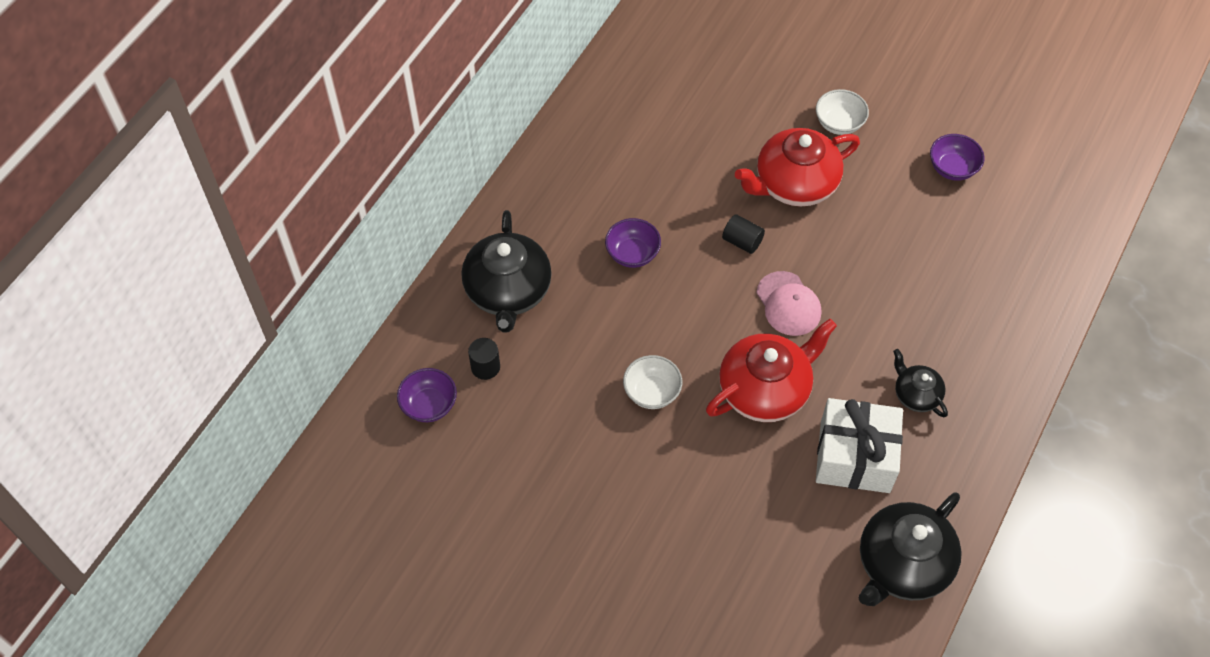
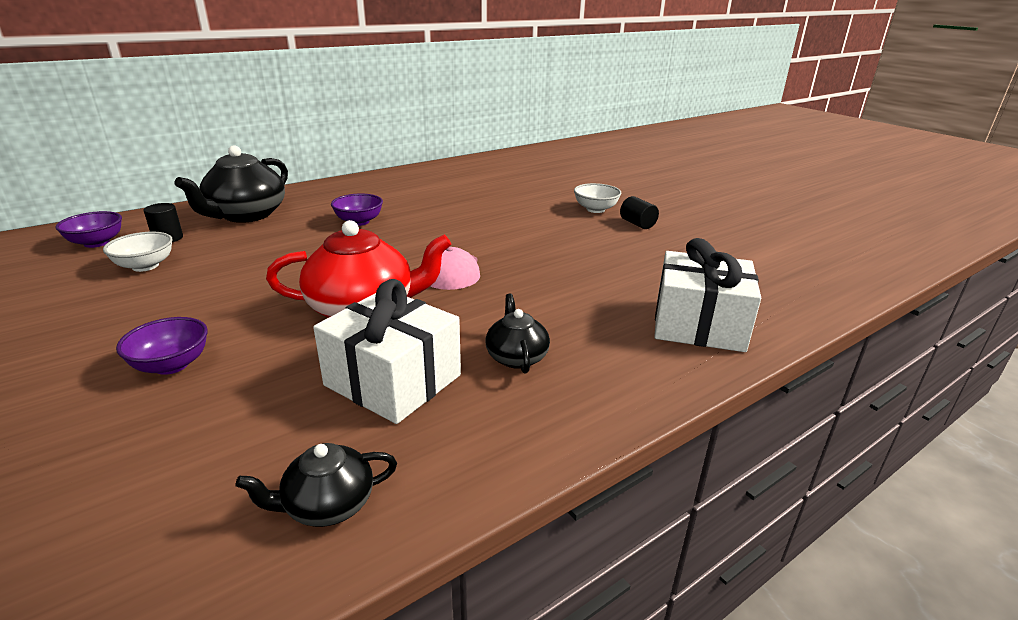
camera: 25 degrees right, 30 degrees down
white bowl [623,355,682,409] -> white bowl moved to [103,232,173,272]
black cylinder [722,214,765,254] -> black cylinder moved to [620,196,659,229]
red teapot [735,128,860,207] -> none
black teapot [859,492,962,606] -> black teapot [236,443,397,527], size x0.53
purple bowl [930,134,984,181] -> purple bowl moved to [116,317,208,375]
none -> white gift [654,238,761,352]

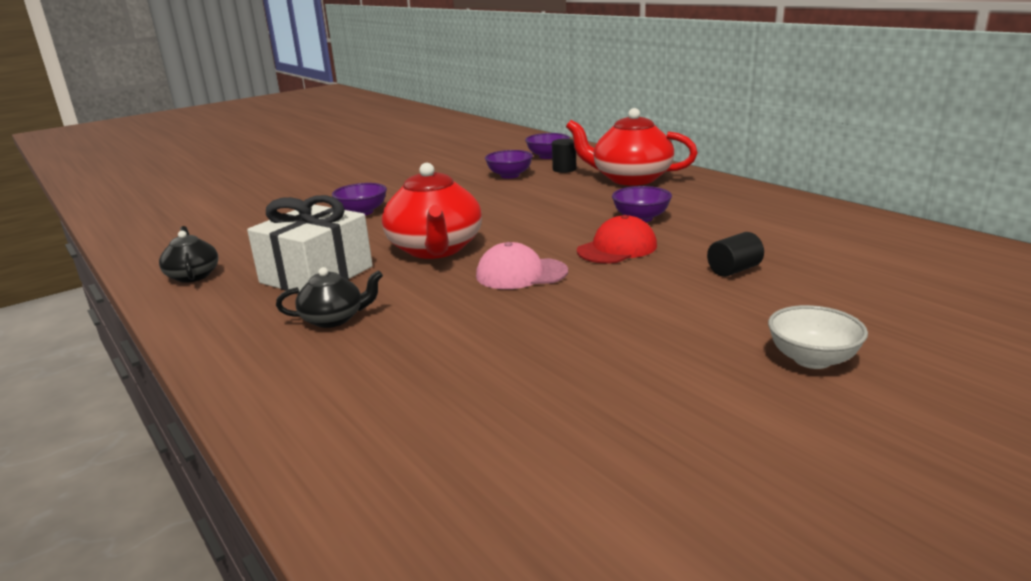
camera: 90 degrees right, 5 degrees down
white bowl [103,232,173,272] -> purple bowl [485,150,533,179]
black teapot [175,145,288,223] -> red teapot [566,108,698,186]
black cylinder [620,196,659,229] -> black cylinder moved to [707,232,764,277]
white gift [654,238,761,352] -> none
none -> red cap [577,215,657,264]

